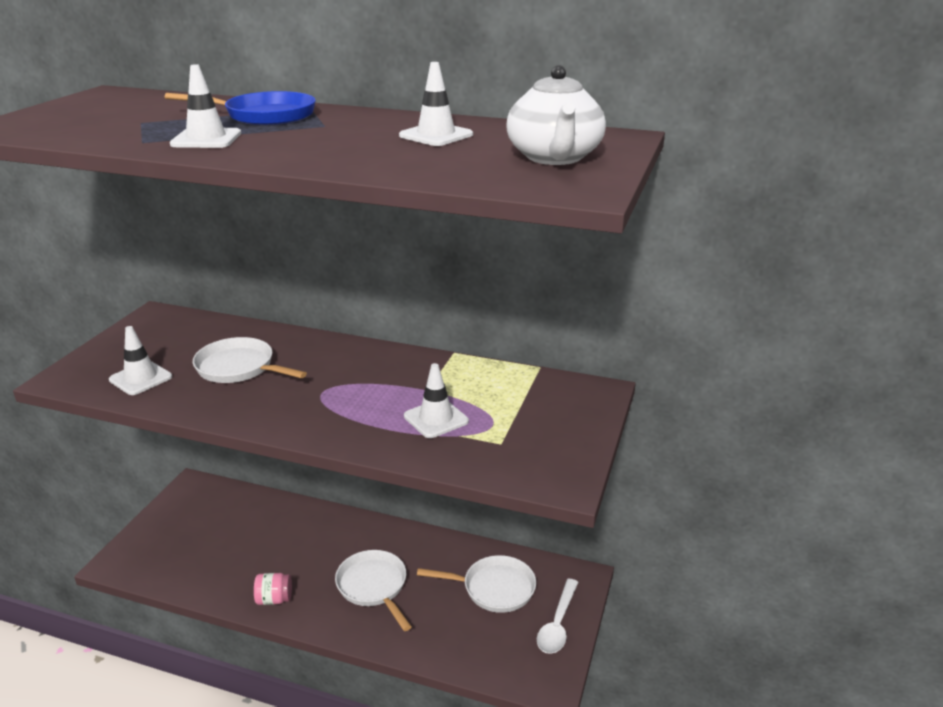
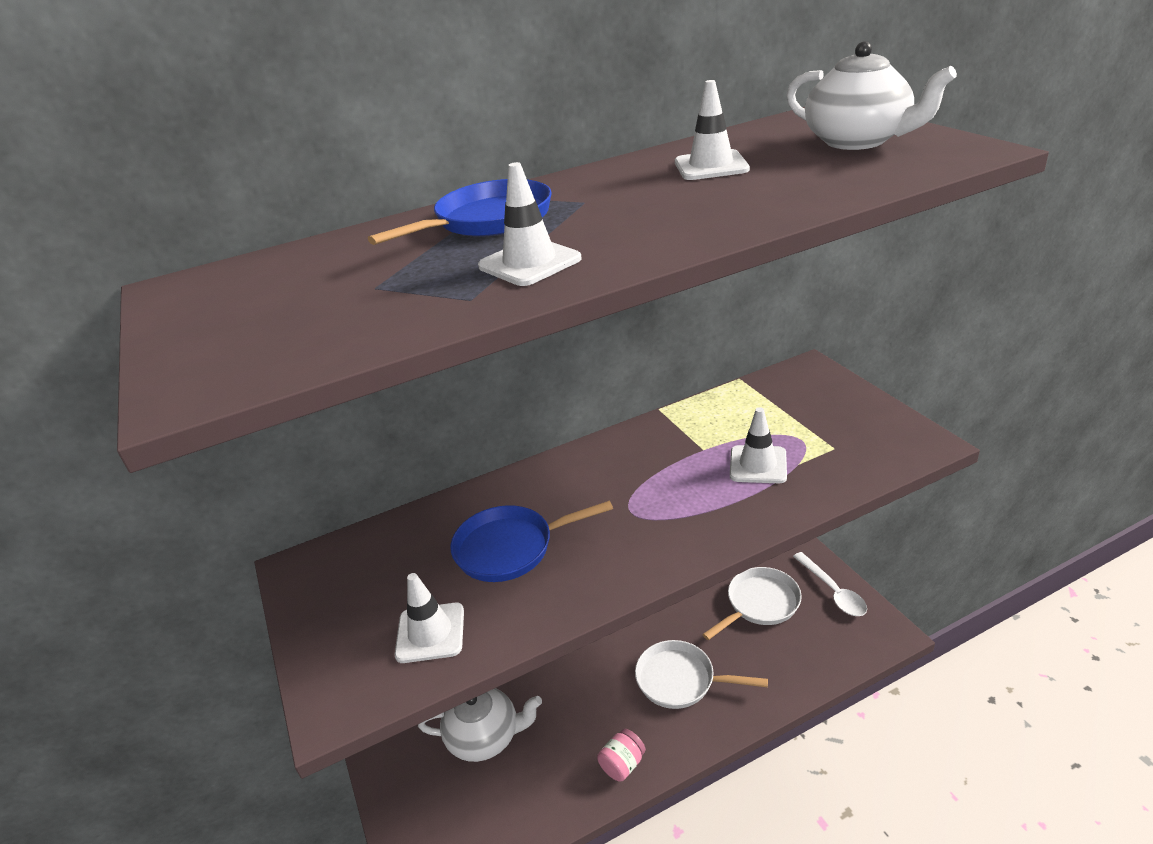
camera: 40 degrees left, 5 degrees up
white pan [193,337,307,383] -> blue pan [450,500,613,582]
none -> white teapot [418,688,542,762]

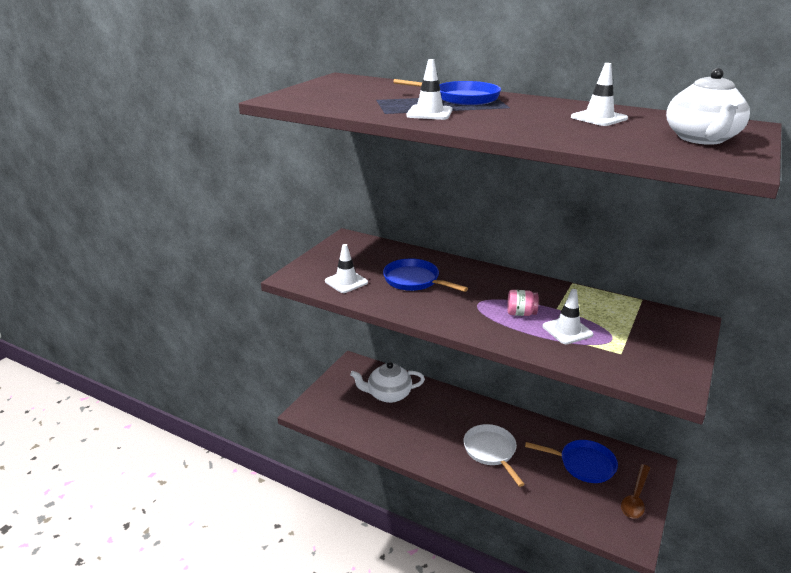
camera: 50 degrees right, 5 degrees down
white teapot [418,688,542,762] -> white teapot turned 120 degrees clockwise [350,362,425,403]
pink jar [597,729,646,782] -> pink jar moved to [507,290,539,316]
white pan [702,567,802,640] -> blue pan [525,440,618,483]
white spoon [793,552,867,616] -> brown spoon [621,464,650,519]

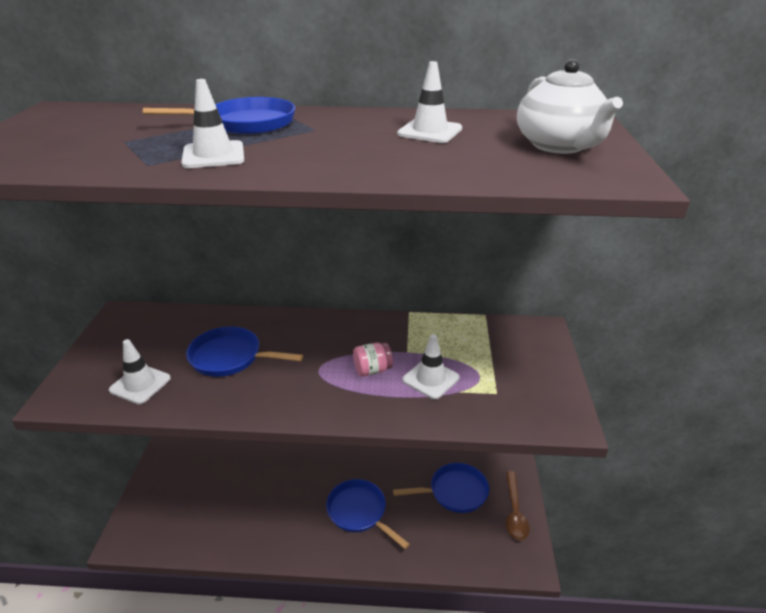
camera: 25 degrees left, 5 degrees up
white teapot [350,362,425,403] -> none
white pan [464,424,524,487] -> blue pan [326,479,410,549]

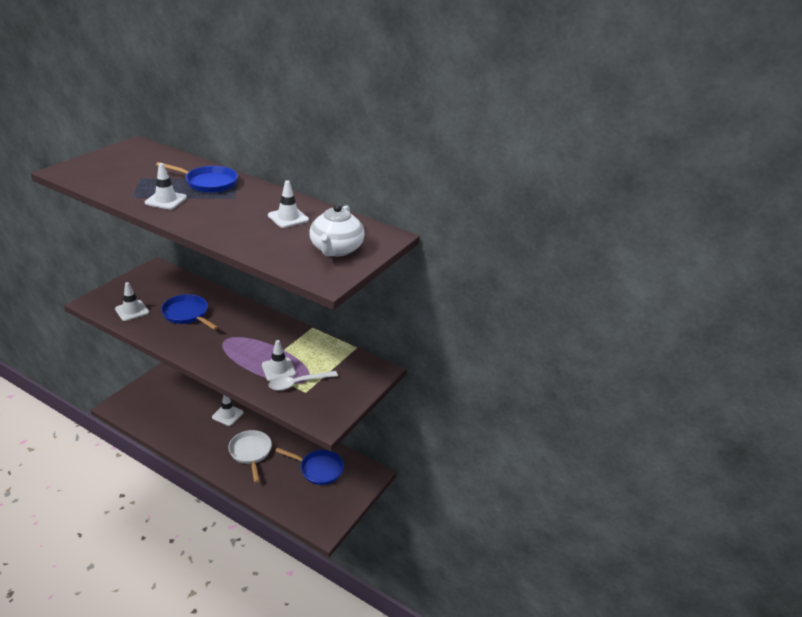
camera: 25 degrees right, 0 degrees up
blue pan [326,479,410,549] -> white pan [228,430,272,482]
pink jar [353,342,393,377] -> none
brown spoon [506,471,529,540] -> none
none -> white traffic cone [212,395,243,426]
none -> white spoon [269,371,338,390]

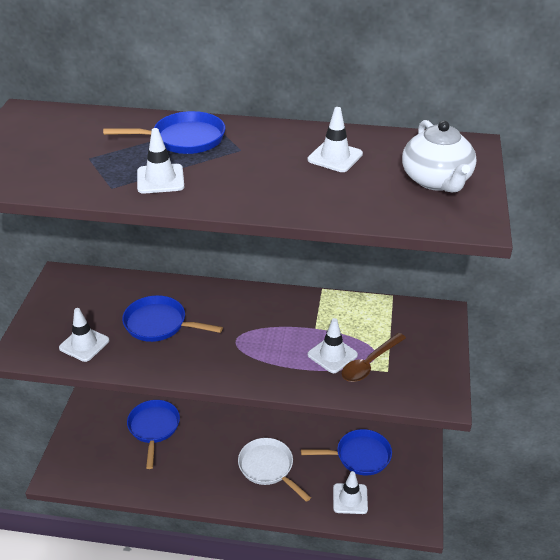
camera: 20 degrees left, 5 degrees up
white traffic cone [212,395,243,426] -> white traffic cone moved to [333,471,368,514]
white spoon [269,371,338,390] -> brown spoon [342,333,406,382]
none -> blue pan [127,400,180,469]

